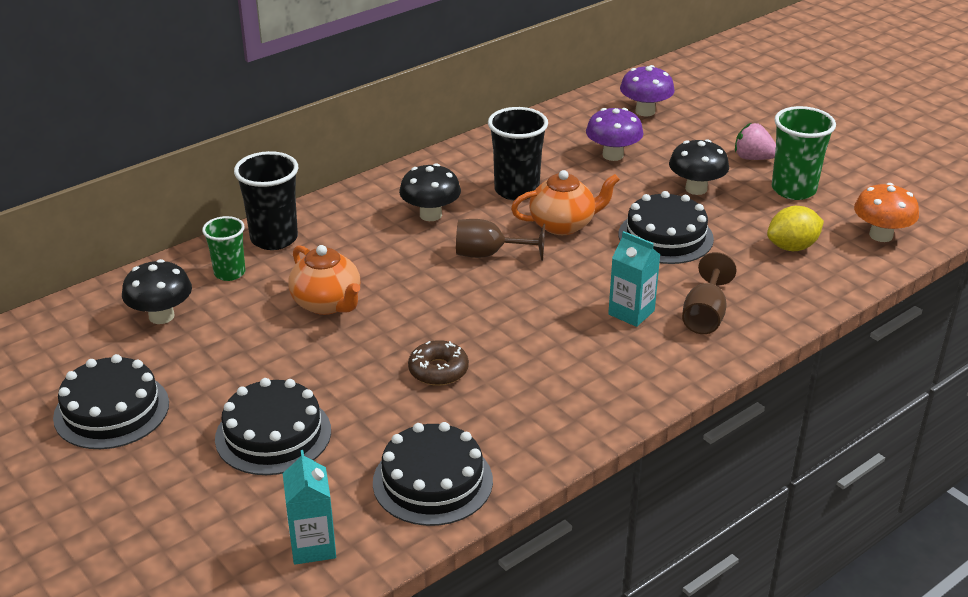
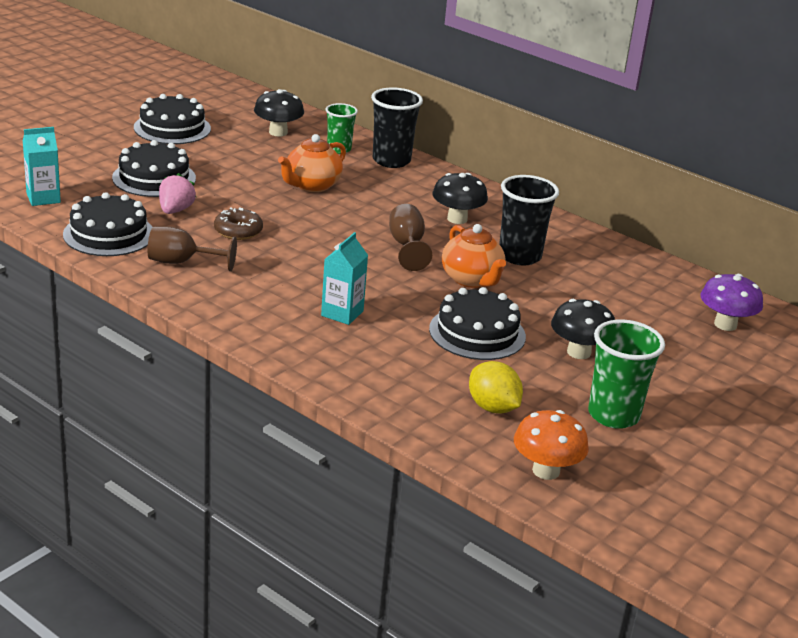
camera: 75 degrees right, 5 degrees down
purple mushroom [586,108,643,161] -> none
brown goblet [682,252,737,334] -> brown goblet moved to [147,226,237,271]
pink strawberry [735,123,776,160] -> pink strawberry moved to [159,173,196,214]

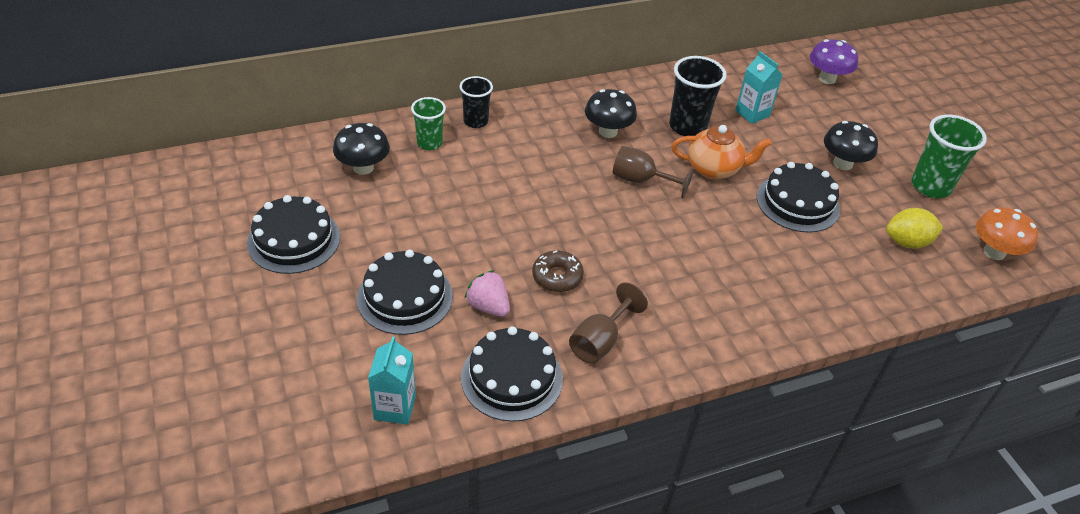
camera: 60 degrees left, 15 degrees up
orange teapot [278,134,346,192] -> none
turquoise carton [321,232,368,325] -> turquoise carton moved to [735,51,783,124]
black cup [371,87,423,168] -> black cup [460,76,493,128], size x0.64

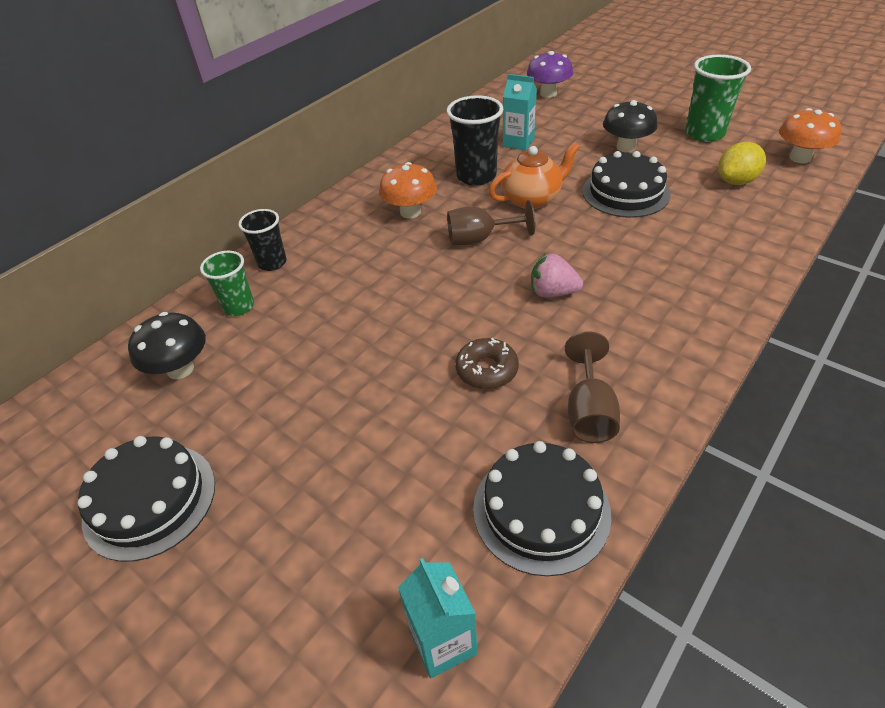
camera: 25 degrees left, 0 degrees up
black cake [357,250,453,335] -> none
pink strawberry [465,270,510,317] -> pink strawberry moved to [531,254,583,298]
black mushroom [585,89,637,138] -> orange mushroom [379,162,437,219]

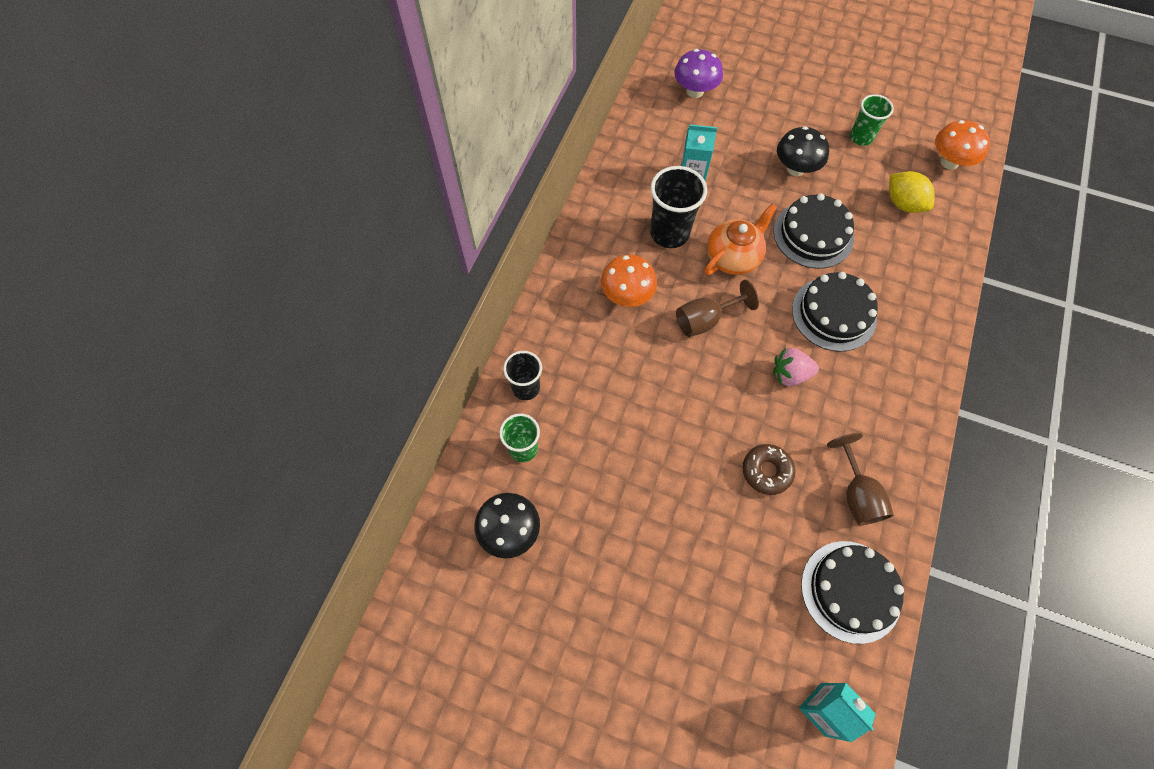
camera: 20 degrees left, 20 degrees up
black cake [78,436,215,562] -> black cake moved to [792,272,878,352]
green cup [685,55,751,142] -> green cup [850,94,894,146], size x0.64
yellow lemon [718,142,766,185] -> yellow lemon turned 75 degrees counterclockwise [889,171,935,213]

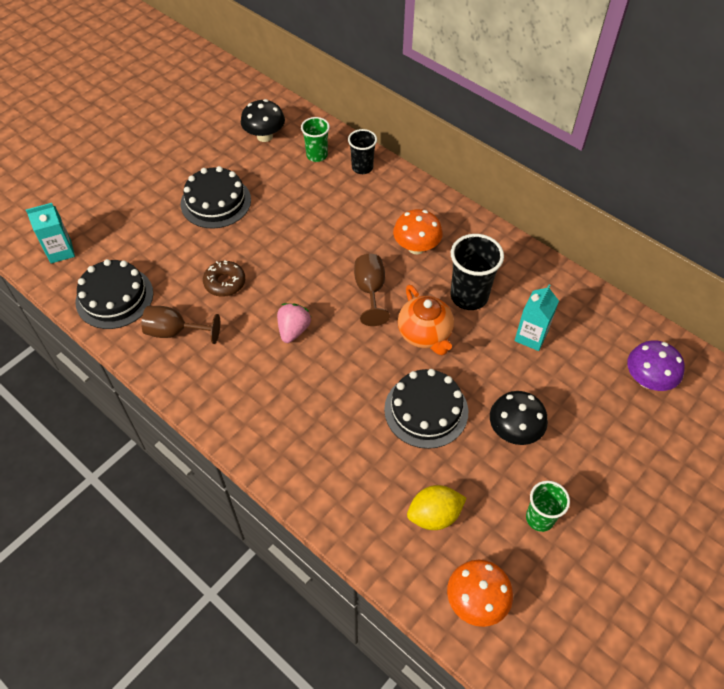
camera: 110 degrees right, 10 degrees down
black cake [792,272,878,352] -> black cake moved to [181,166,251,229]

